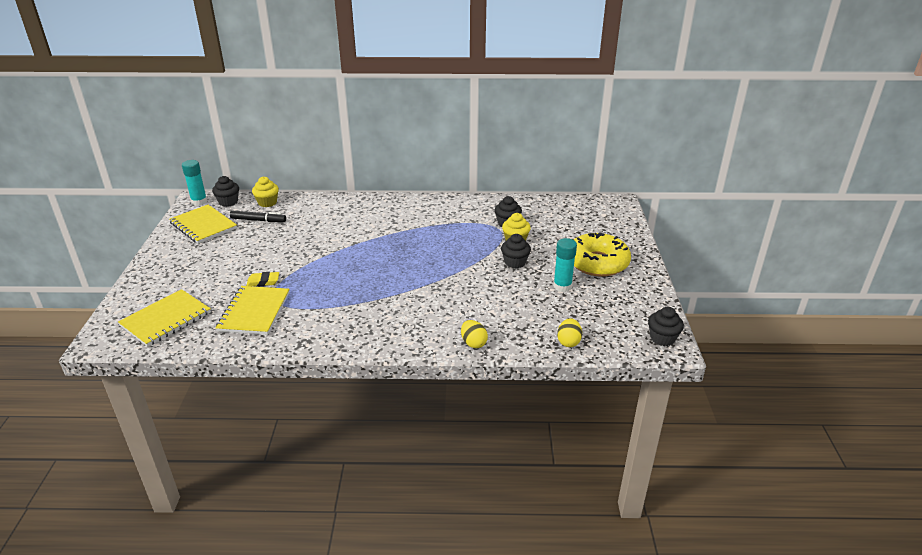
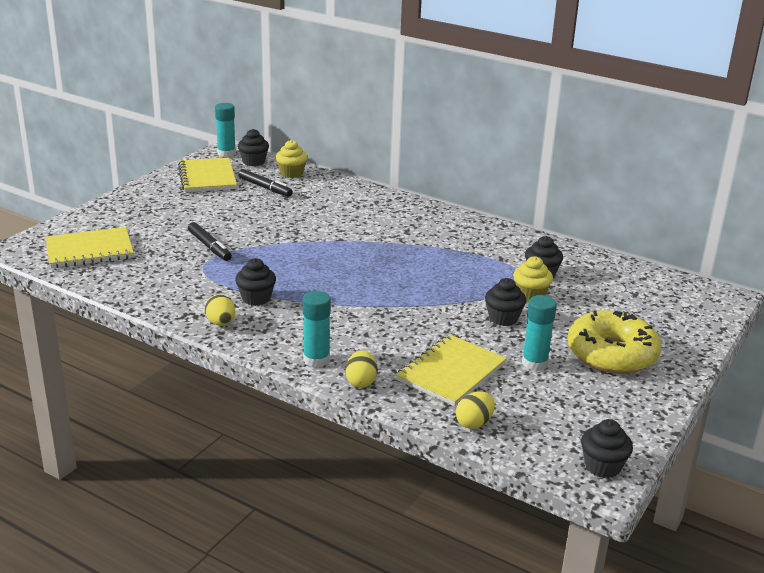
camera: 30 degrees right, 5 degrees down
yellow notebook [216,286,290,335] -> yellow notebook moved to [396,334,507,406]
yellow eraser [246,272,279,287] -> black marker [188,222,232,261]
none -> yellow egg [205,294,235,326]
none -> black cupcake [235,258,276,306]
none -> turquoise glue stick [303,291,331,367]

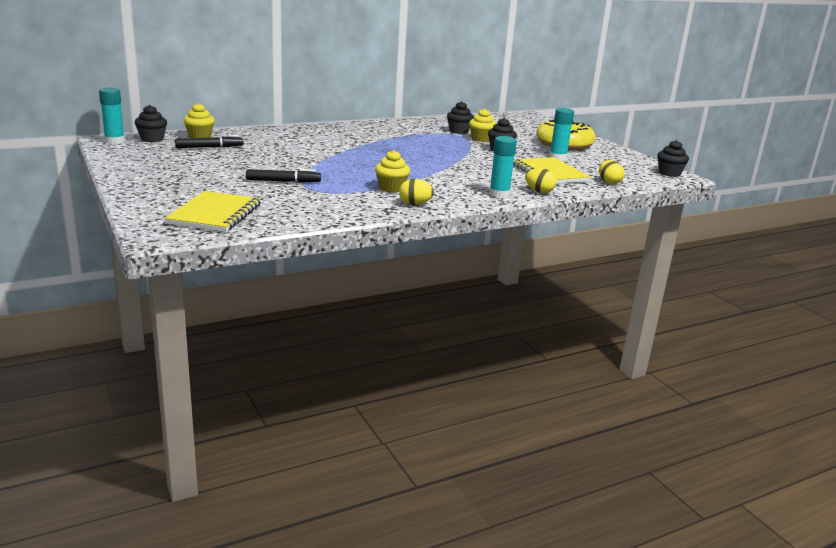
camera: 60 degrees left, 5 degrees down
yellow notebook [178,157,237,192] -> none
black cupcake [235,258,276,306] -> yellow cupcake [375,150,410,193]

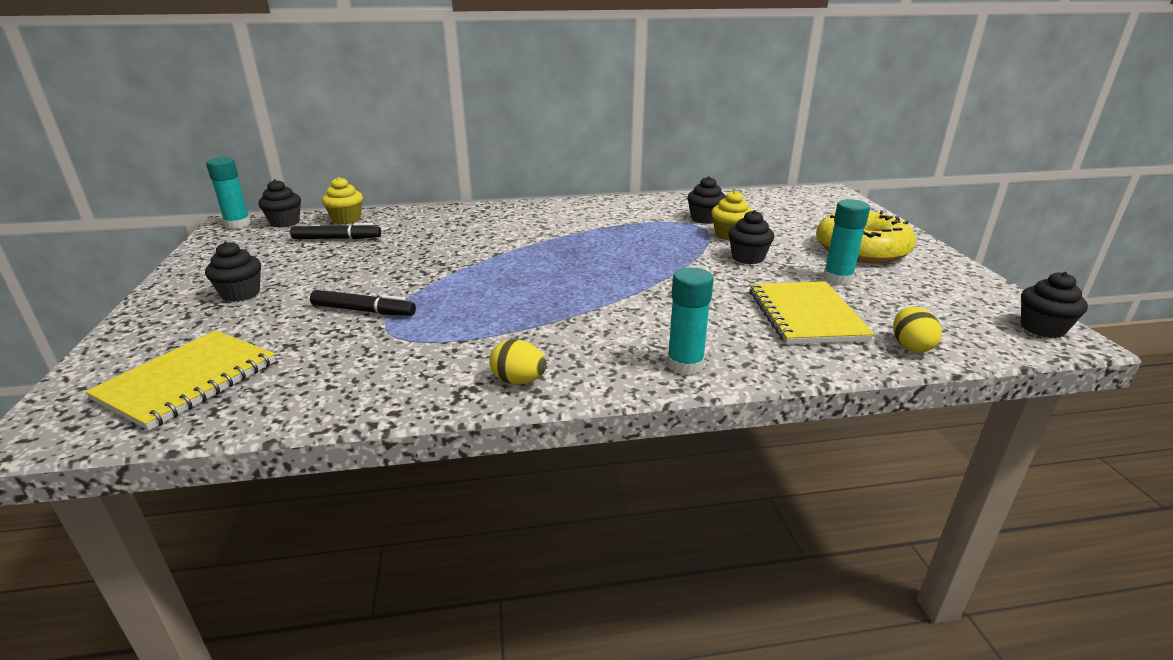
camera: 20 degrees right, 5 degrees up
yellow cupcake [375,150,410,193] -> none
yellow egg [525,168,556,193] -> none
none -> black cupcake [205,241,261,302]

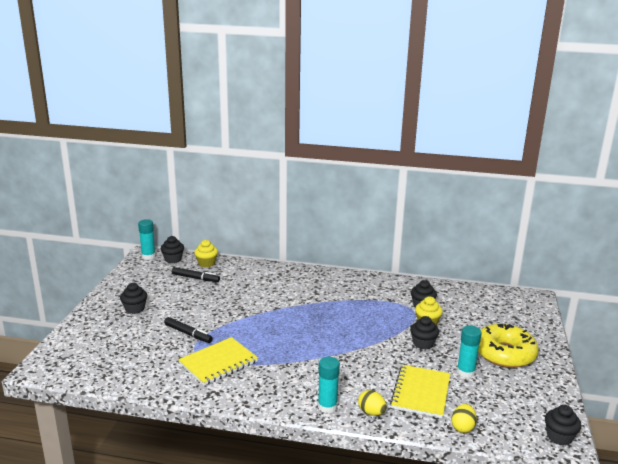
camera: 20 degrees right, 5 degrees down
yellow notebook [85,330,276,431] -> yellow notebook moved to [178,337,258,386]
yellow egg [489,339,546,384] -> yellow egg moved to [358,390,387,416]

